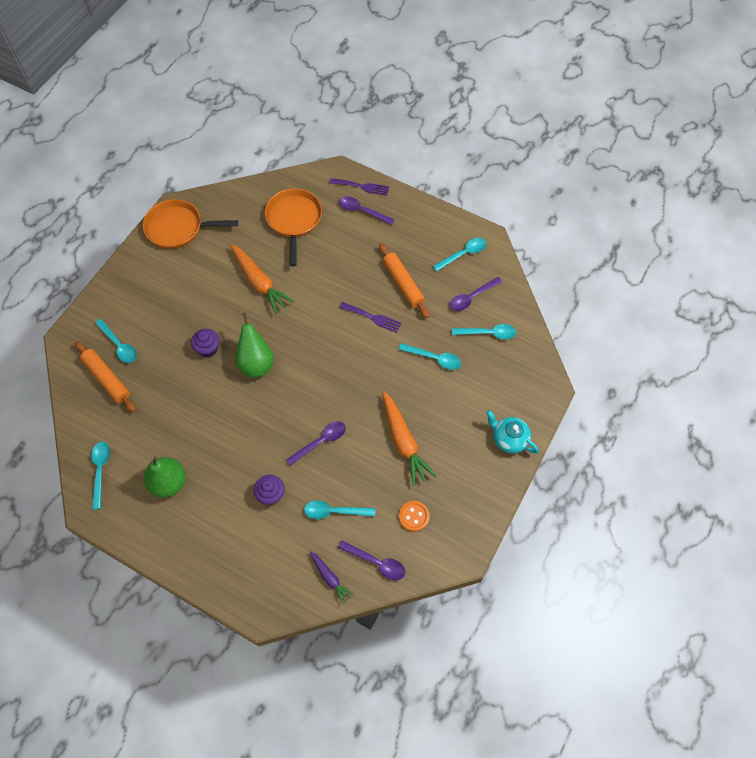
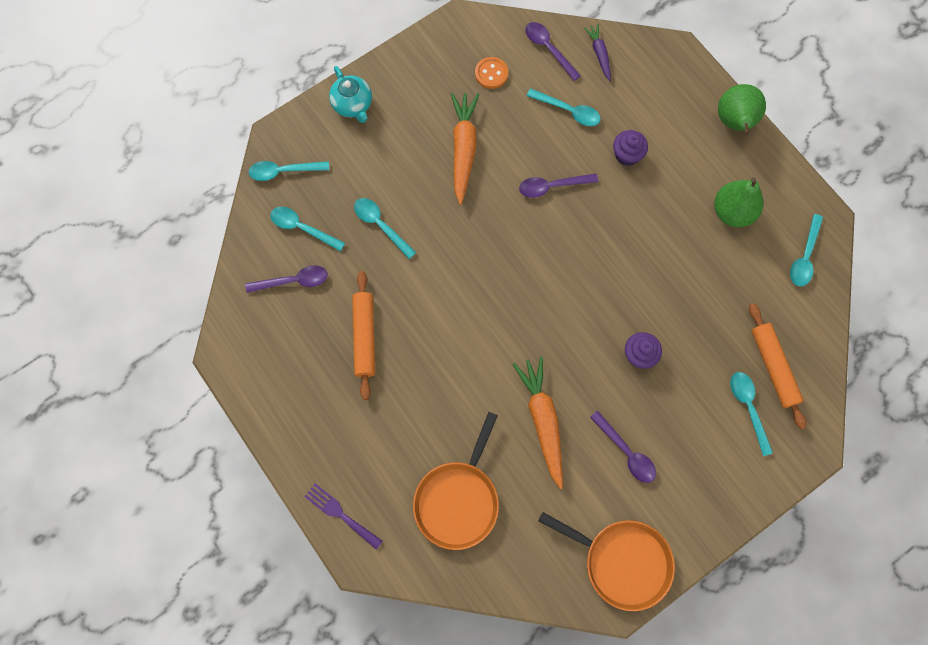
camera: 155 degrees left, 10 degrees up
green pear [235,312,274,378] -> green pear moved to [718,84,766,135]
purple spoon [339,197,395,225] -> purple spoon moved to [590,411,656,483]
purple fork [339,302,402,333] -> none
turquoise spoon [433,238,486,271] -> turquoise spoon moved to [249,161,329,181]

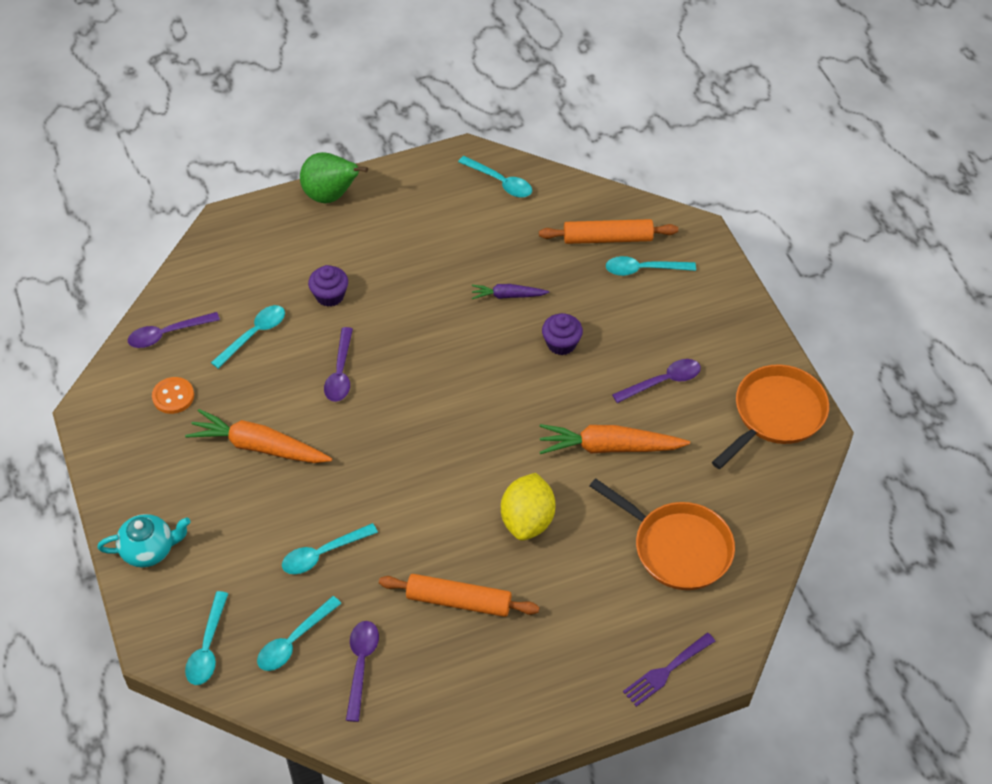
camera: 75 degrees left, 20 degrees down
purple carrot [584,24,611,81] -> purple carrot moved to [472,284,549,299]
green pear [714,177,763,227] -> none
none -> yellow lemon [501,473,555,541]

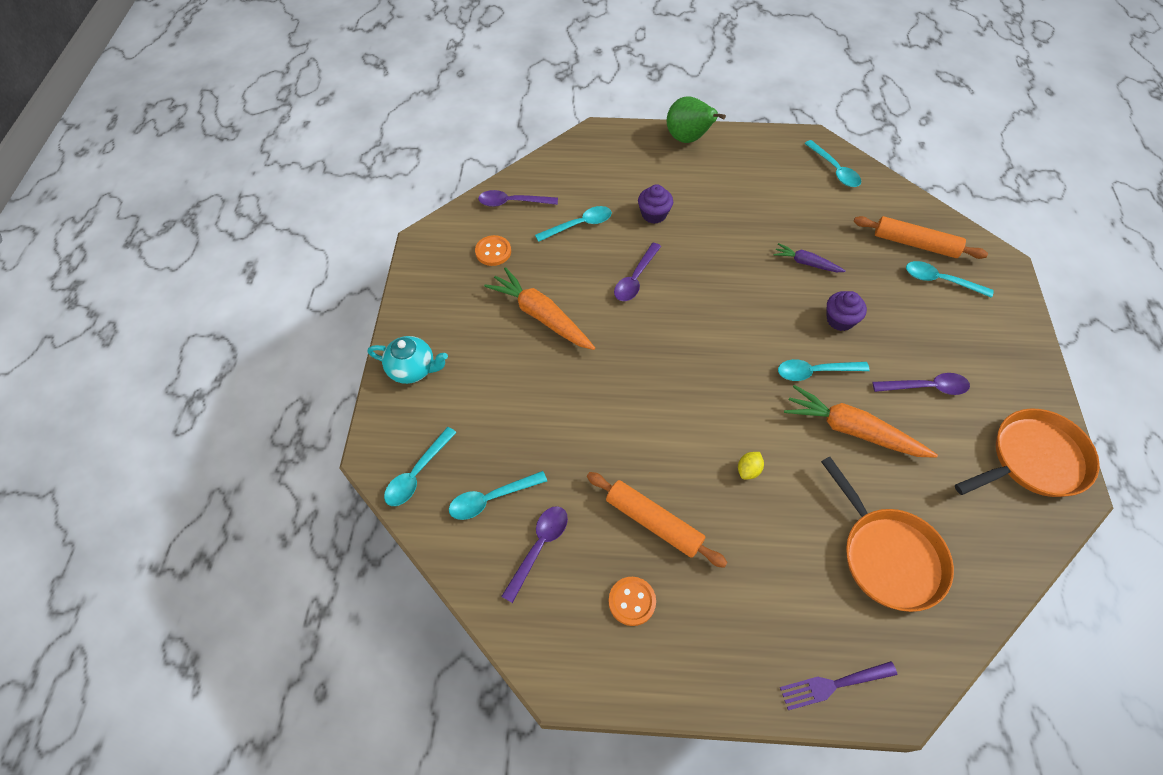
camera: 25 degrees right, 5 degrees up
turquoise spoon [282,523,378,574] -> turquoise spoon moved to [778,359,870,381]
yellow lemon [501,473,555,541] -> yellow lemon [738,452,764,479], size x0.45
none -> orange button [609,577,656,626]

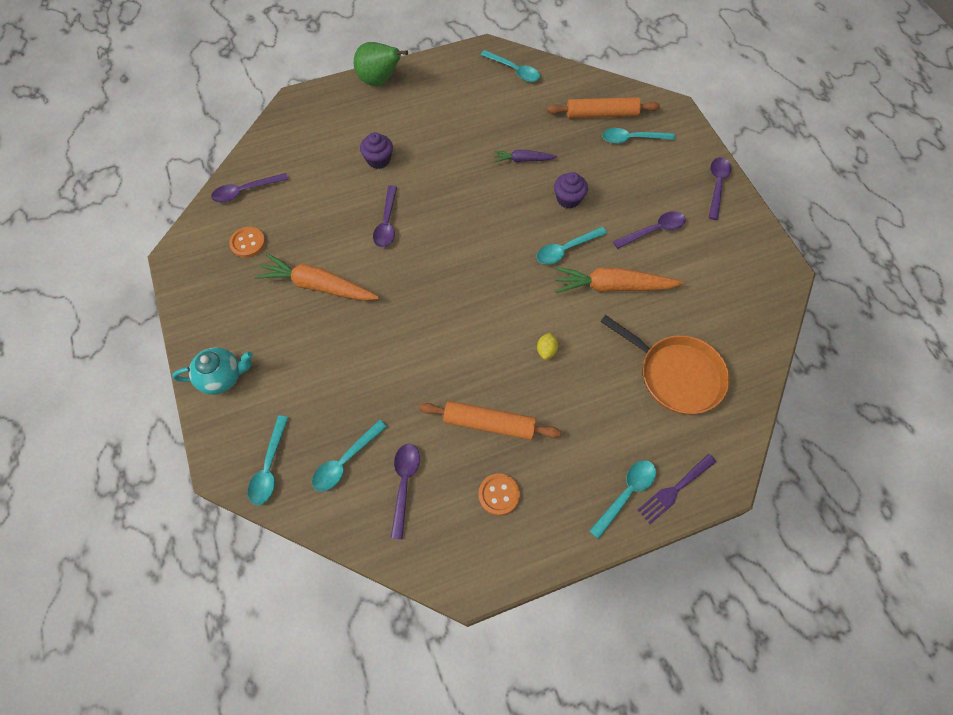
camera: 25 degrees left, 5 degrees up
turquoise spoon [535,206,612,242] -> turquoise spoon moved to [589,460,656,539]
orange pan [955,409,1100,497] -> none
none -> purple spoon [709,157,731,220]

